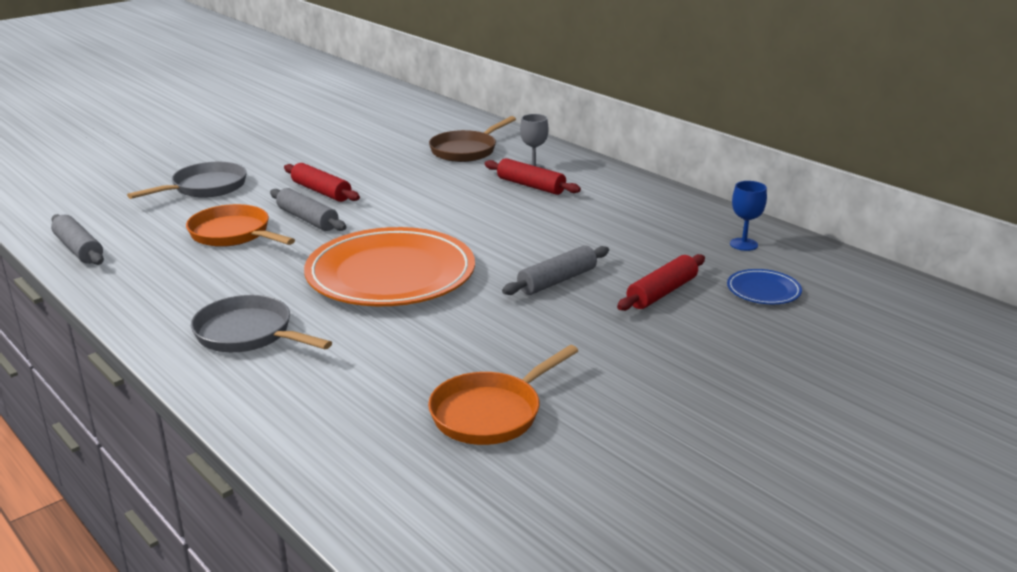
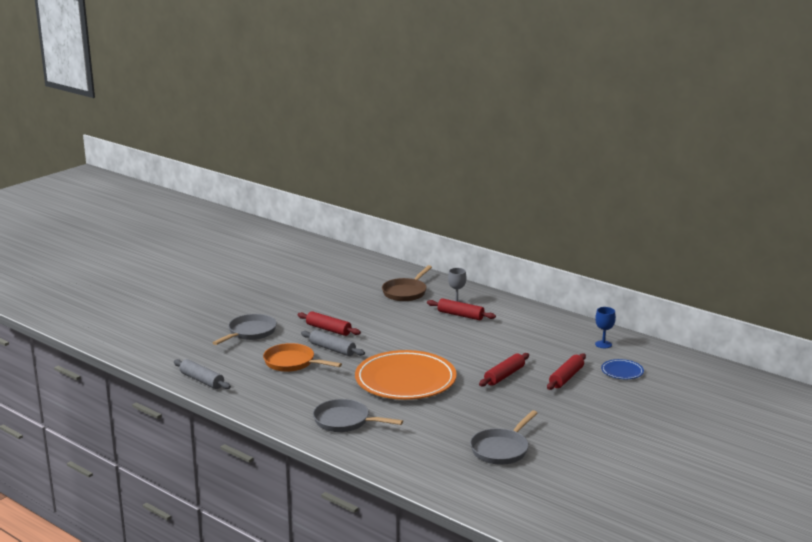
camera: 10 degrees left, 5 degrees down
orange pan [428,345,578,445] -> grey pan [470,410,537,465]
grey rolling pin [502,245,609,295] -> red rolling pin [479,353,529,387]

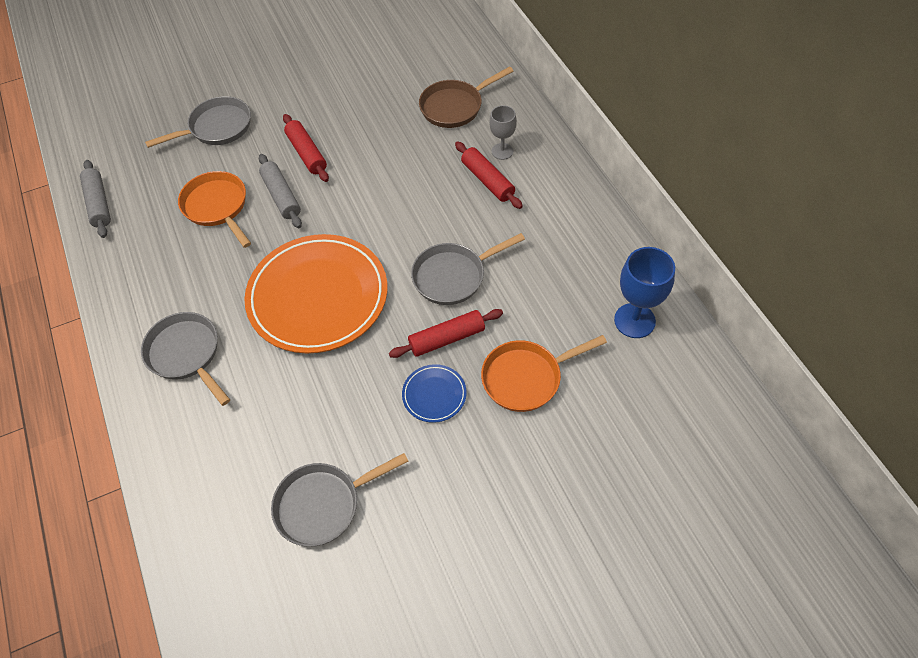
camera: 30 degrees right, 35 degrees up
red rolling pin [547,353,586,390] -> orange pan [481,335,607,412]
blue goblet [595,307,616,348] -> blue goblet [614,247,675,338], size x1.60
blue plate [601,359,644,379] -> blue plate moved to [402,364,467,423]
none -> grey pan [411,233,525,305]

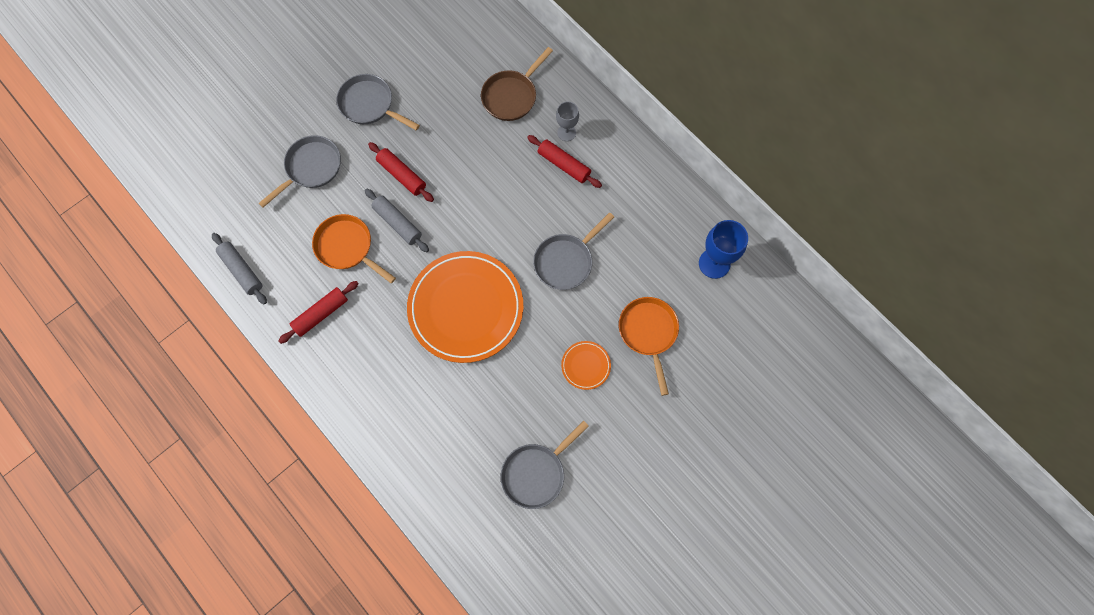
camera: 20 degrees left, 15 degrees up
grey pan [141,312,230,406] -> grey pan moved to [336,74,420,130]
red rolling pin [389,309,503,358] -> red rolling pin moved to [278,281,359,344]
blue plate [402,364,467,423] -> orange plate [561,341,611,390]
orange pan [481,335,607,412] -> orange pan turned 120 degrees clockwise [619,297,679,396]

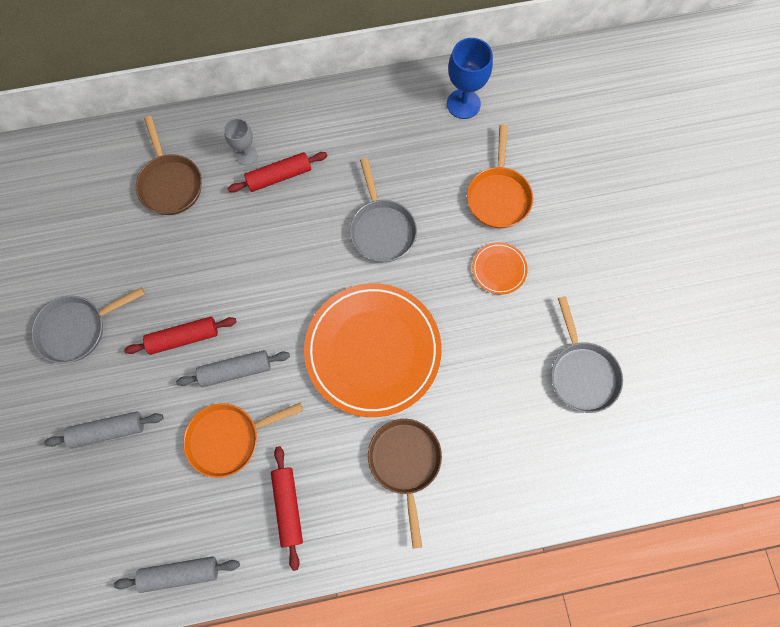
camera: 60 degrees left, 0 degrees up
grey pan [258,135,341,208] -> grey rolling pin [44,412,163,448]
orange pan [619,297,679,396] -> orange pan turned 105 degrees counterclockwise [467,125,533,228]
none -> brown pan [368,419,442,549]

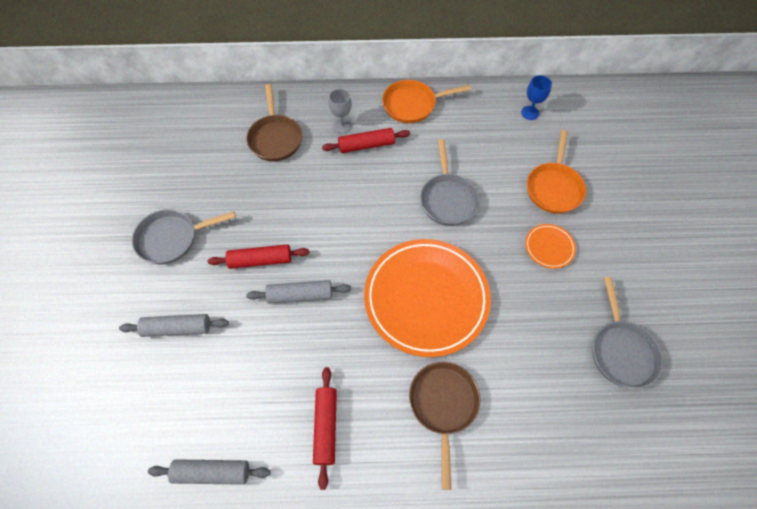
camera: 10 degrees right, 10 degrees down
orange pan [183,403,303,478] -> orange pan moved to [382,80,471,123]
blue goblet [447,38,493,119] -> blue goblet [521,75,552,120], size x0.62

